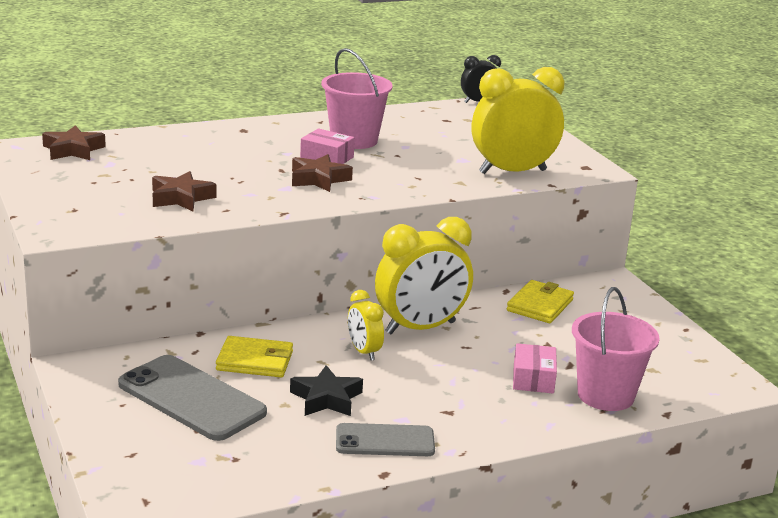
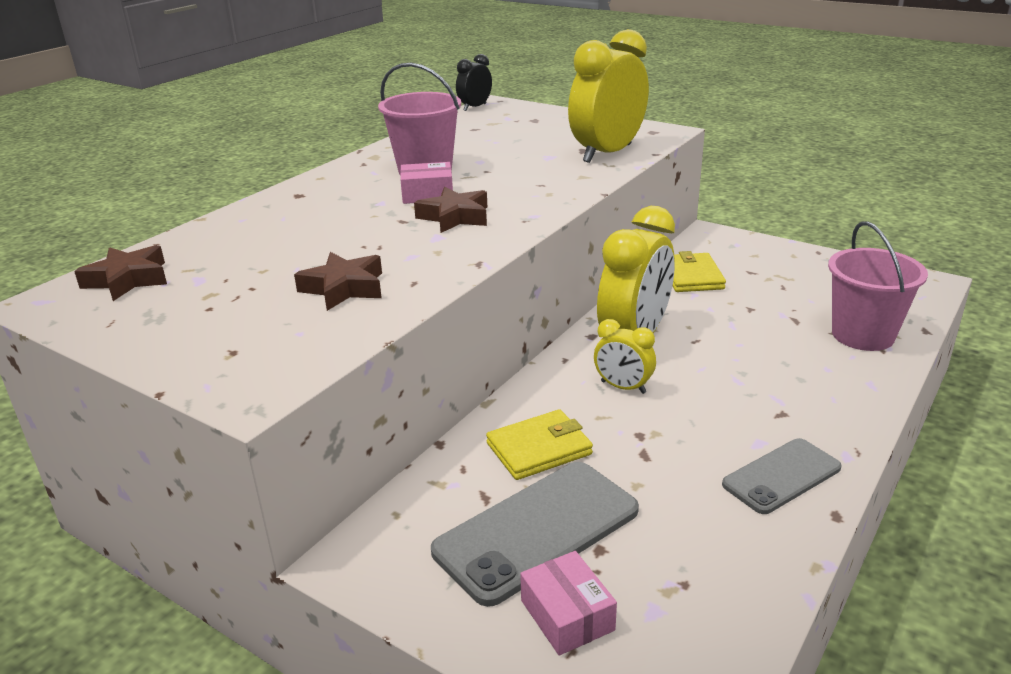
camera: 30 degrees left, 5 degrees up
grey phone [118,355,267,441] -> grey phone turned 45 degrees counterclockwise [431,462,639,607]
black star [290,365,363,416] -> none
pink box [513,343,557,393] -> pink box moved to [520,551,617,656]

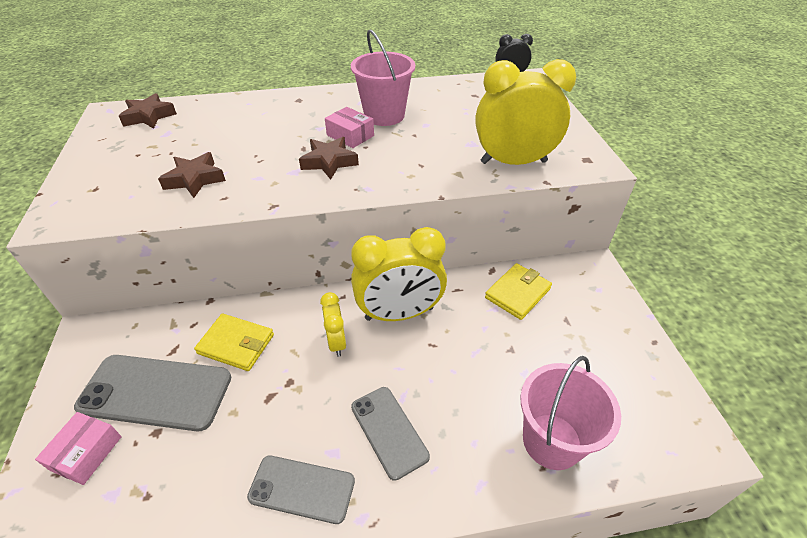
camera: 45 degrees right, 15 degrees up
none -> grey phone [351,387,430,481]

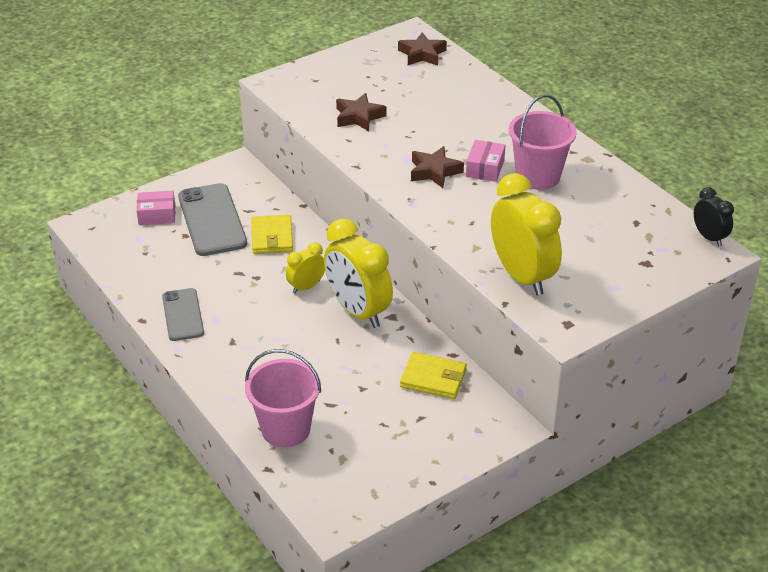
camera: 65 degrees right, 5 degrees down
grey phone [351,387,430,481] -> none

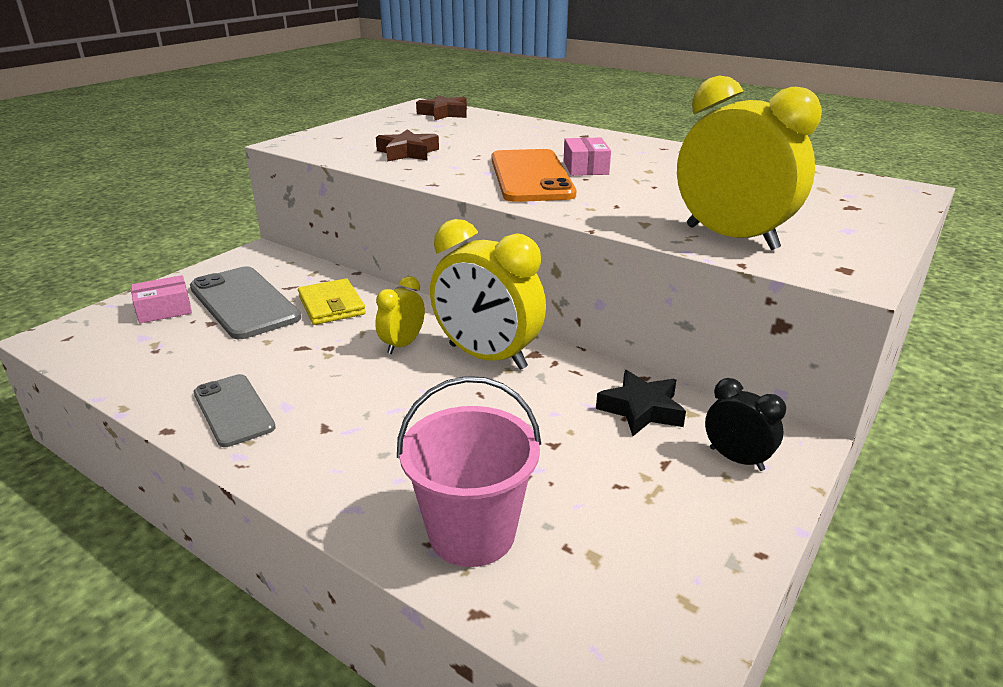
camera: 20 degrees left, 10 degrees down
yellow wallet [400,352,467,399] -> black star [596,370,686,436]
brown star [411,146,464,188] -> orange phone [491,149,576,202]
pink bucket [509,94,577,190] -> none
black clock [694,187,734,247] -> black clock moved to [705,378,786,471]

